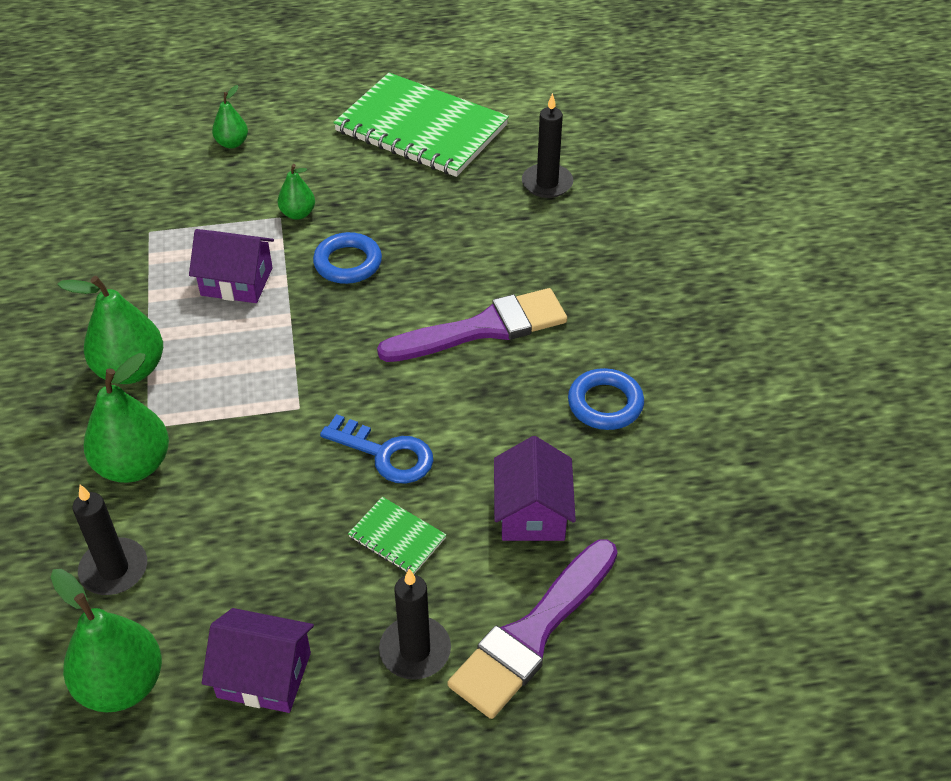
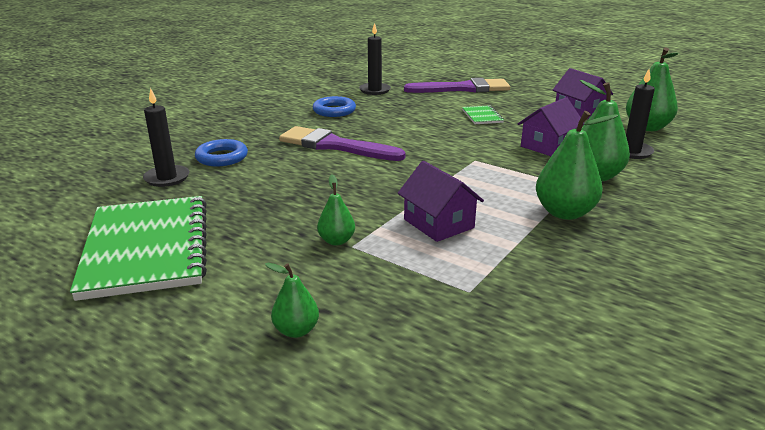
camera: 135 degrees left, 20 degrees down
blue ring [313,232,382,284] -> blue ring moved to [195,139,248,167]
blue key [320,414,434,484] -> none
black candle [379,569,451,680] -> black candle moved to [359,23,391,95]
purple house [494,436,576,541] -> purple house moved to [518,97,584,156]

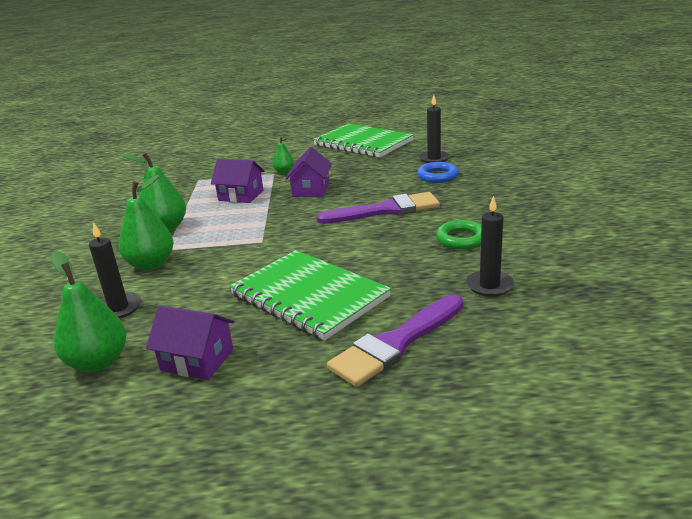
camera: 145 degrees right, 0 degrees up
green pear [265,263,319,338] -> none
blue ring [313,96,356,117] -> green ring [436,220,482,249]
green notebook [462,105,504,124] -> green notebook [229,250,391,340], size x2.41
purple house [518,97,584,156] -> purple house moved to [285,147,332,197]

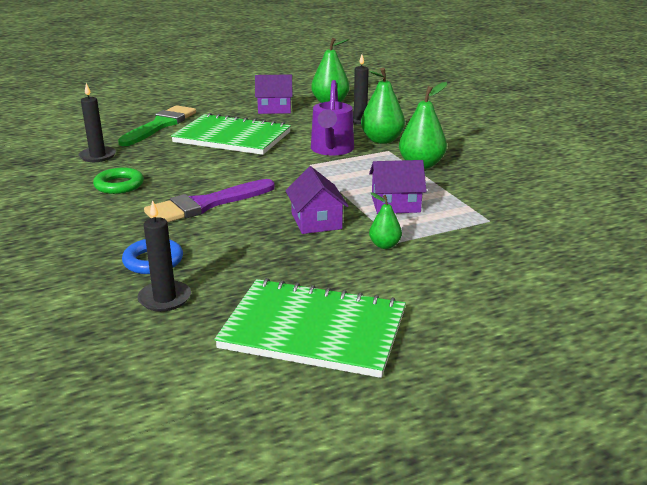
camera: 155 degrees right, 0 degrees up
purple brush [327,294,464,387] -> green brush [118,105,196,146]
none -> purple watering can [311,80,354,155]

